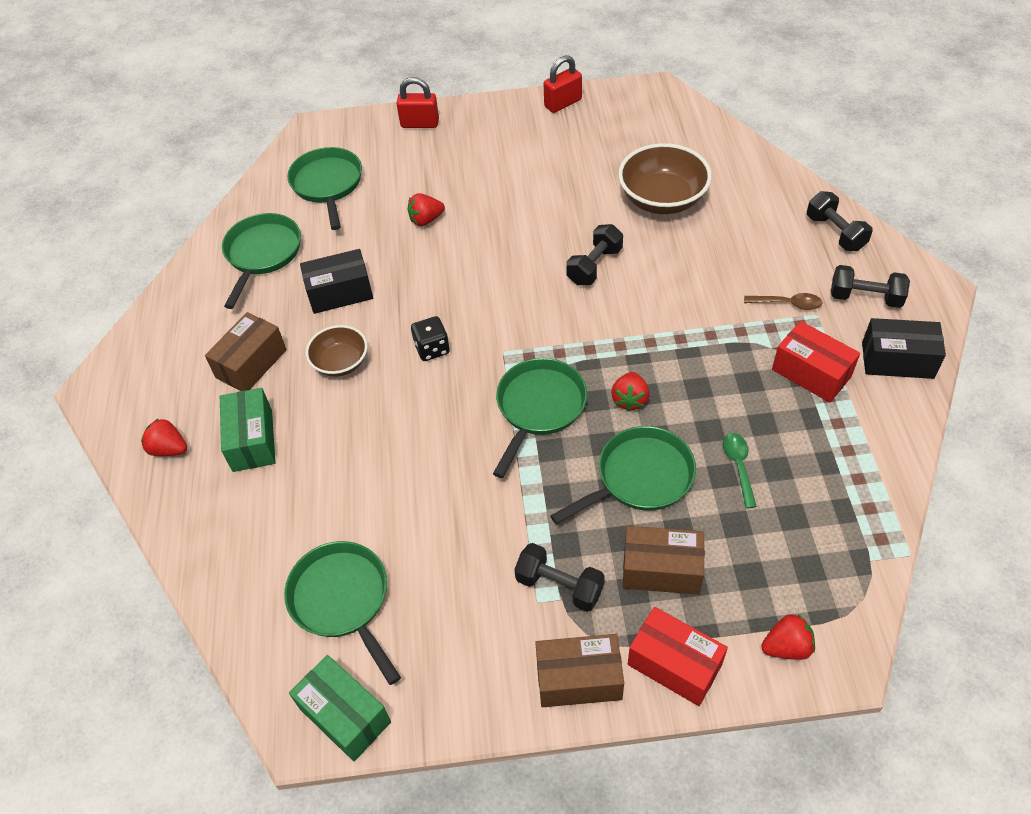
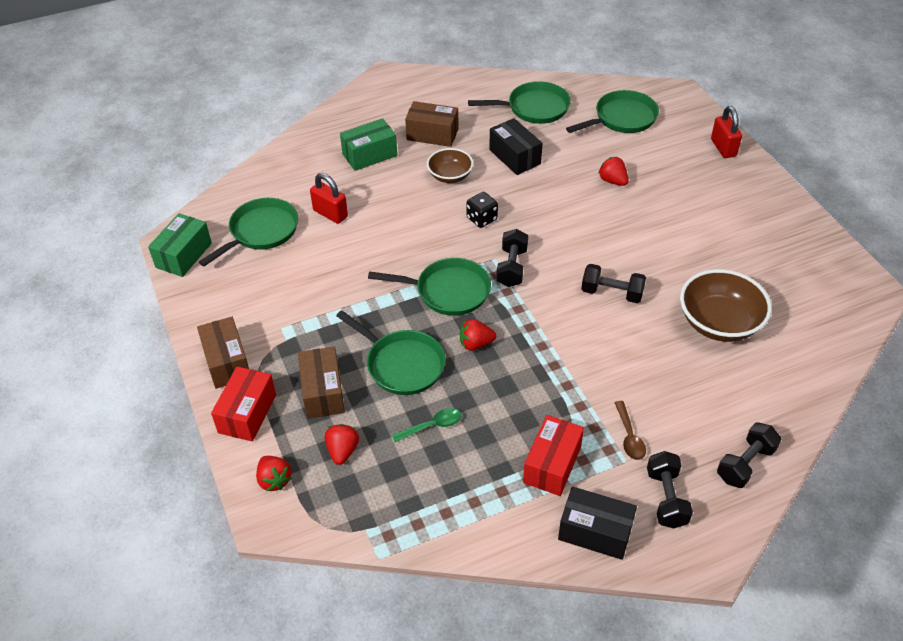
camera: 70 degrees right, 5 degrees down
red strawberry [141,418,187,456] -> red strawberry moved to [325,424,359,465]
black dumbbell [514,543,605,612] -> black dumbbell moved to [496,229,528,287]
red padlock [544,55,582,113] -> red padlock moved to [310,173,348,224]
black box [862,318,946,379] -> black box turned 60 degrees counterclockwise [558,486,637,560]

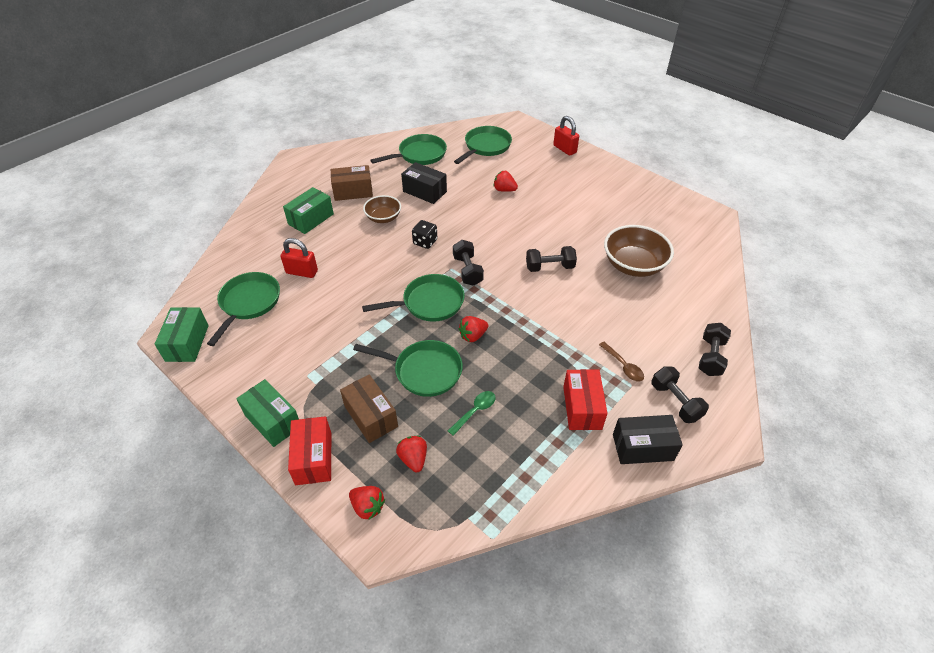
camera: 25 degrees left, 0 degrees up
brown box [197,317,249,389] -> green box [236,379,299,447]

